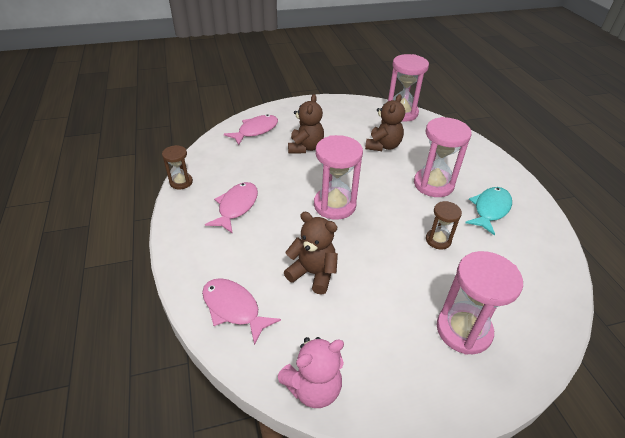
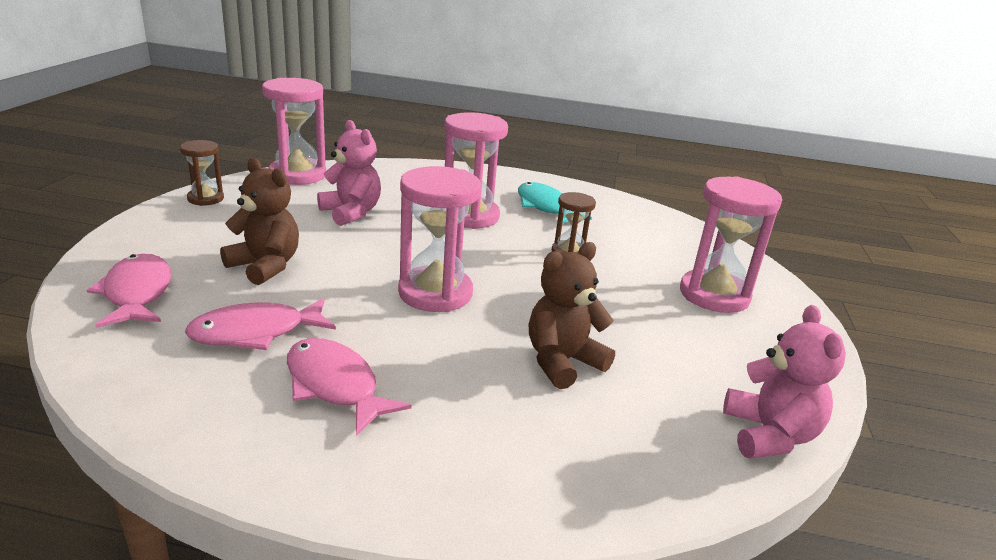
camera: 65 degrees left, 15 degrees down
brown hourglass [162,145,193,189] -> brown hourglass moved to [180,140,224,206]
pink fish [202,278,281,346] -> pink fish moved to [185,298,336,350]
brown teddy bear [365,94,405,151] -> pink teddy bear [317,120,381,226]

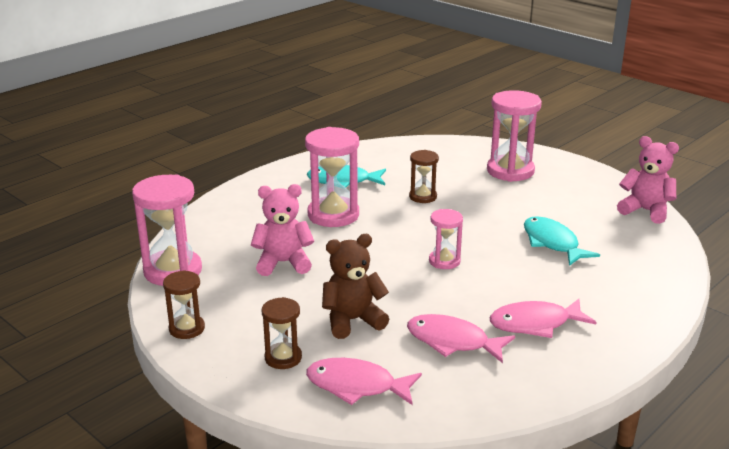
camera: 55 degrees left, 0 degrees up
pink fish [185,298,336,350] -> pink fish turned 105 degrees clockwise [407,314,515,363]
pink hourglass [398,166,481,312] -> pink hourglass [429,209,463,269], size x0.56
brown teddy bear [529,242,615,389] -> turquoise fish [524,216,600,266]
none -> brown hourglass [262,297,302,369]

